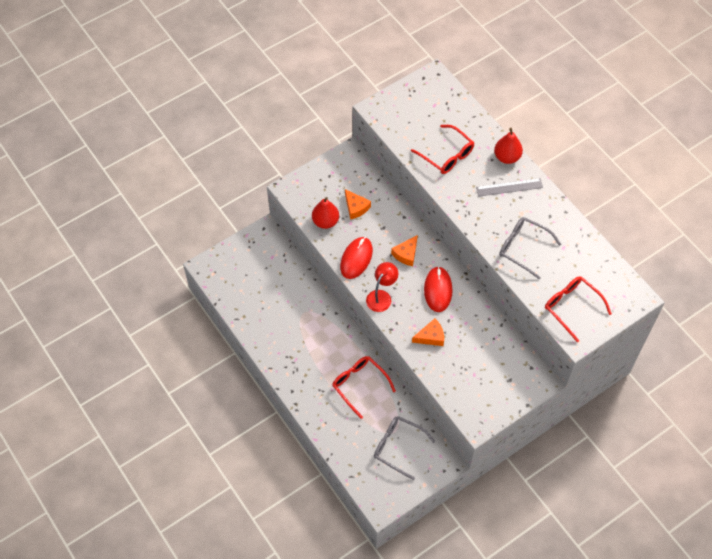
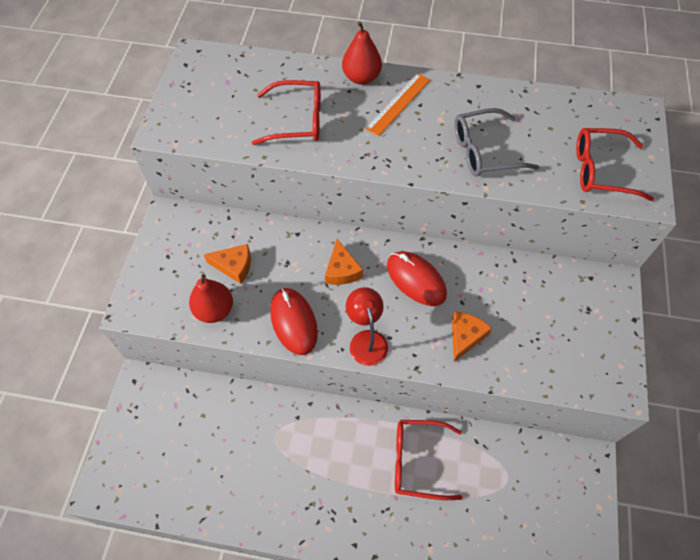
camera: 45 degrees left, 0 degrees up
grey glasses [374,416,435,480] -> none
grey ruler [476,178,543,197] -> orange ruler [365,73,430,136]

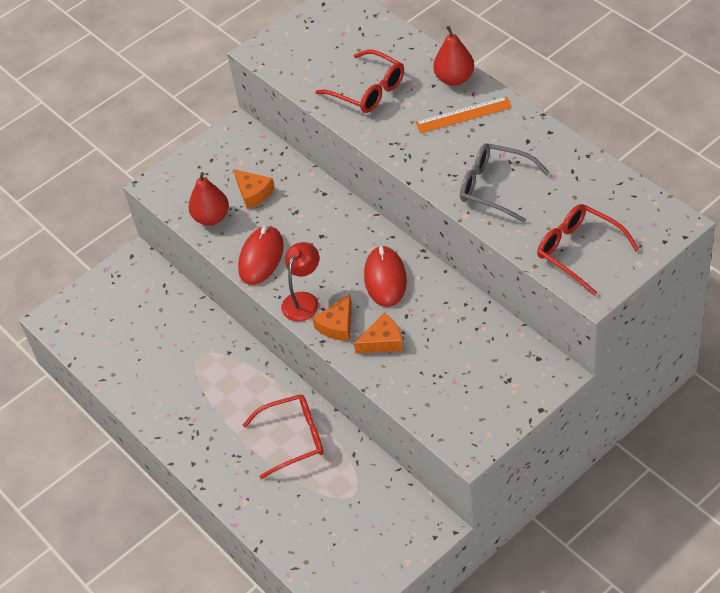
camera: 45 degrees right, 10 degrees down
orange cheese [325,239,363,285] -> orange cheese moved to [312,294,352,341]
red glasses [395,420,462,500] -> red glasses turned 120 degrees clockwise [243,394,324,479]

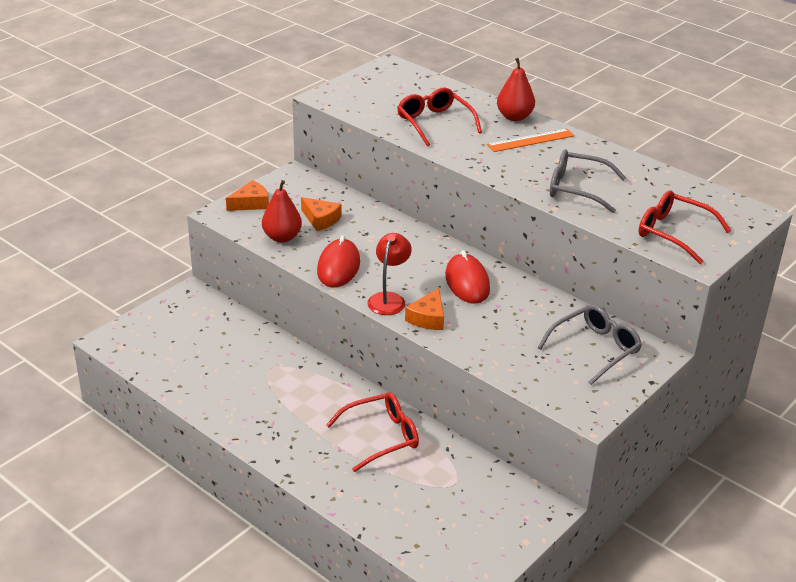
camera: 15 degrees left, 15 degrees down
red glasses [315,50,404,113] -> red glasses turned 150 degrees counterclockwise [397,87,482,146]
orange cheese [354,313,403,354] -> orange cheese moved to [226,180,269,211]
none -> grey glasses [538,304,642,385]

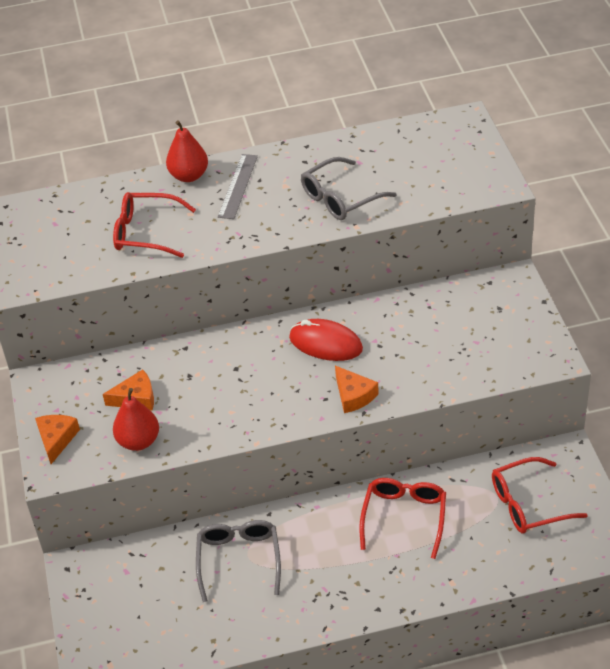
camera: 50 degrees left, 10 degrees up
red mouse [317,235,360,287] -> none
red lamp [367,233,412,315] -> none
orange ruler [487,129,574,152] -> grey ruler [218,154,258,219]
grey glasses [538,304,642,385] -> grey glasses moved to [196,520,281,602]
red glasses [638,190,731,264] -> red glasses moved to [492,457,588,534]

